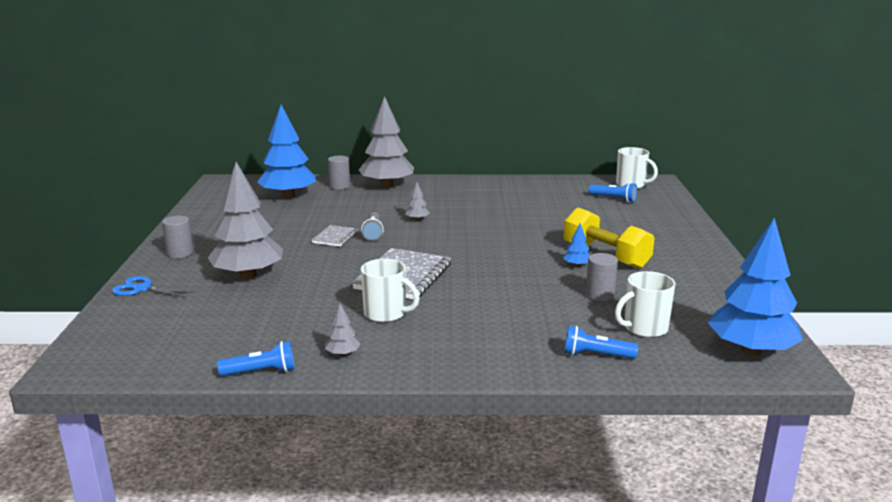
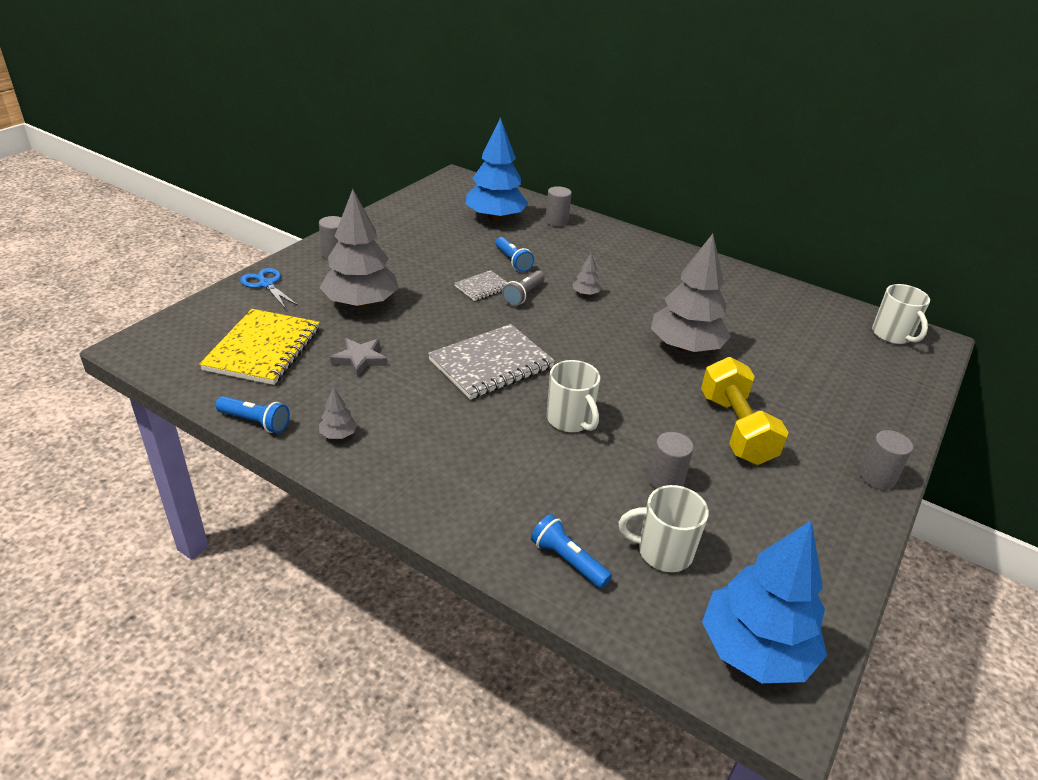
camera: 30 degrees right, 15 degrees up
grey tree [359,96,414,188] -> grey tree moved to [651,234,731,353]
white mug [361,259,420,322] -> white mug moved to [547,360,600,432]
blue tree [563,223,590,267] -> none
blue flashlight [589,183,637,202] -> blue flashlight moved to [495,237,534,272]
none -> yellow notebook [199,309,320,385]
none -> grey star [330,338,388,377]
none -> grey cylinder [860,430,913,490]

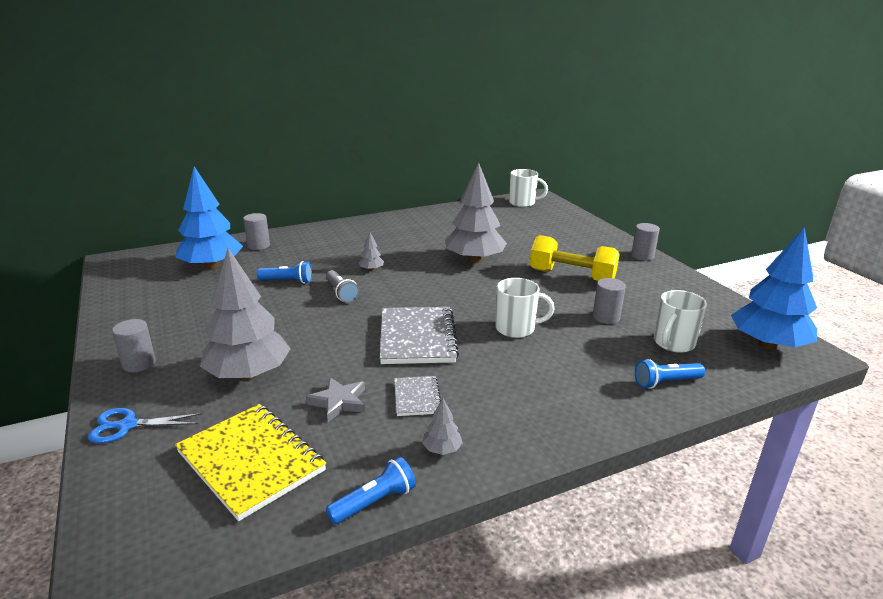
camera: 55 degrees left, 10 degrees down
grey notebook [454,270,508,301] -> grey notebook moved to [394,376,441,416]

